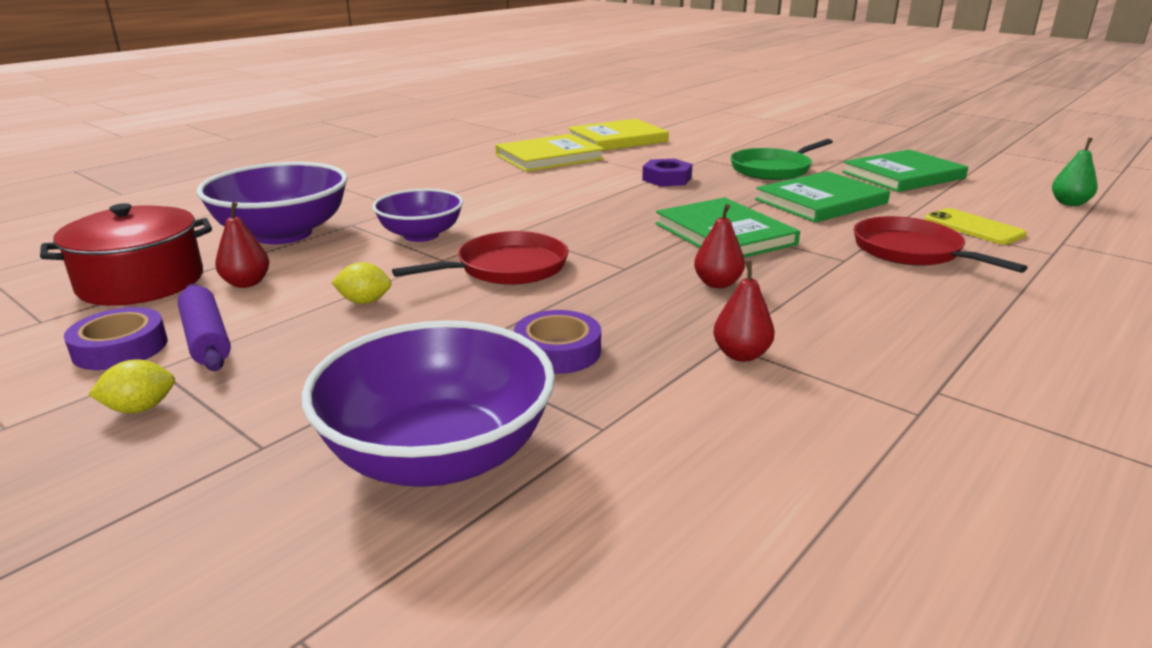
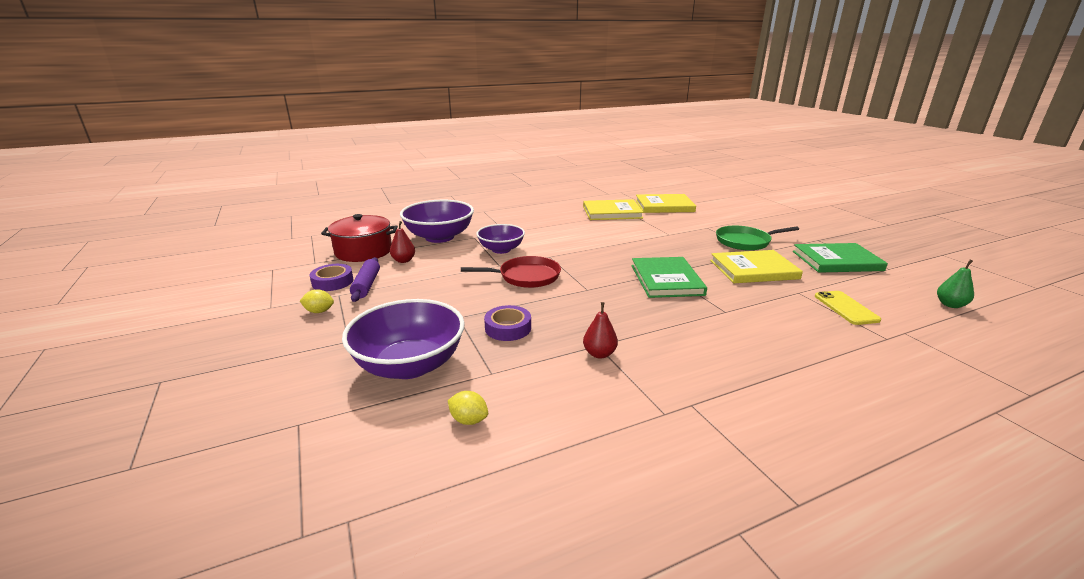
camera: 25 degrees right, 0 degrees up
yellow lemon [332,262,392,304] -> yellow lemon moved to [448,391,488,425]
purple nut [642,159,693,186] -> none
red pear [694,204,745,288] -> none
green book [755,171,890,223] -> yellow book [710,250,803,283]
red pan [854,216,1028,273] -> none

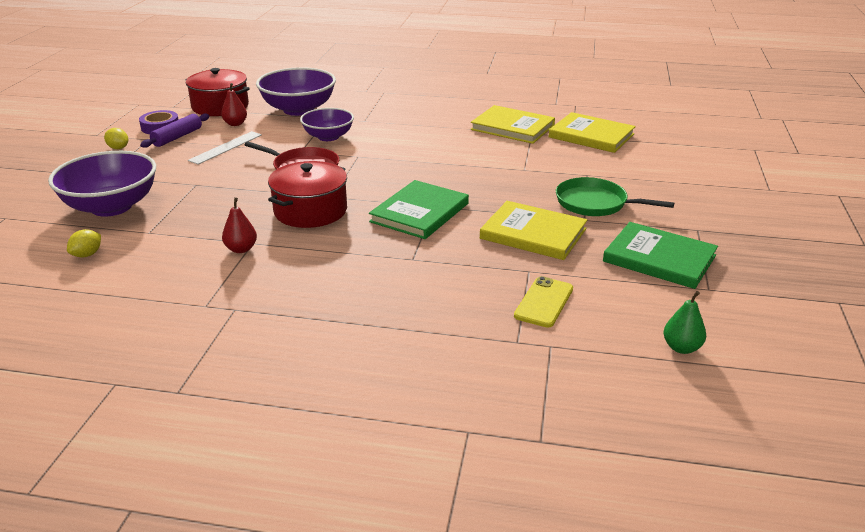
camera: 35 degrees right, 5 degrees up
yellow lemon [448,391,488,425] -> yellow lemon turned 60 degrees clockwise [67,229,101,257]
purple tape [484,305,531,341] -> none
none -> white ruler [188,131,262,165]
none -> red pot [268,161,347,228]

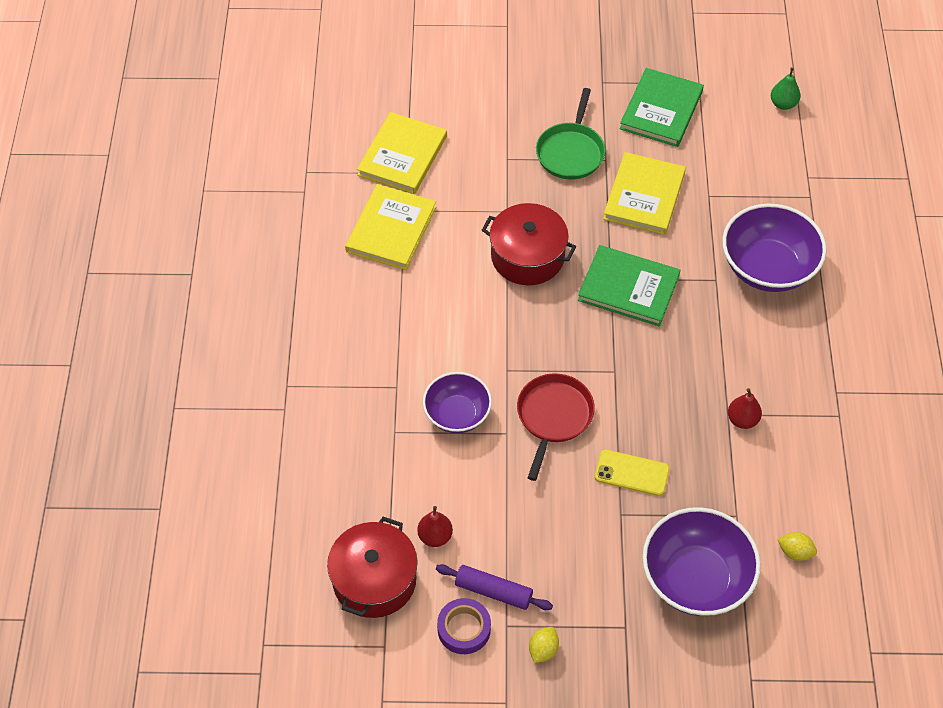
camera: 100 degrees left, 25 degrees up
white ruler [188,131,262,165] -> none
purple bowl [256,67,336,116] -> purple bowl moved to [722,203,827,292]
red pot [268,161,347,228] -> red pot moved to [482,203,576,285]
yellow phone [514,276,573,328] -> yellow phone moved to [595,450,670,496]

